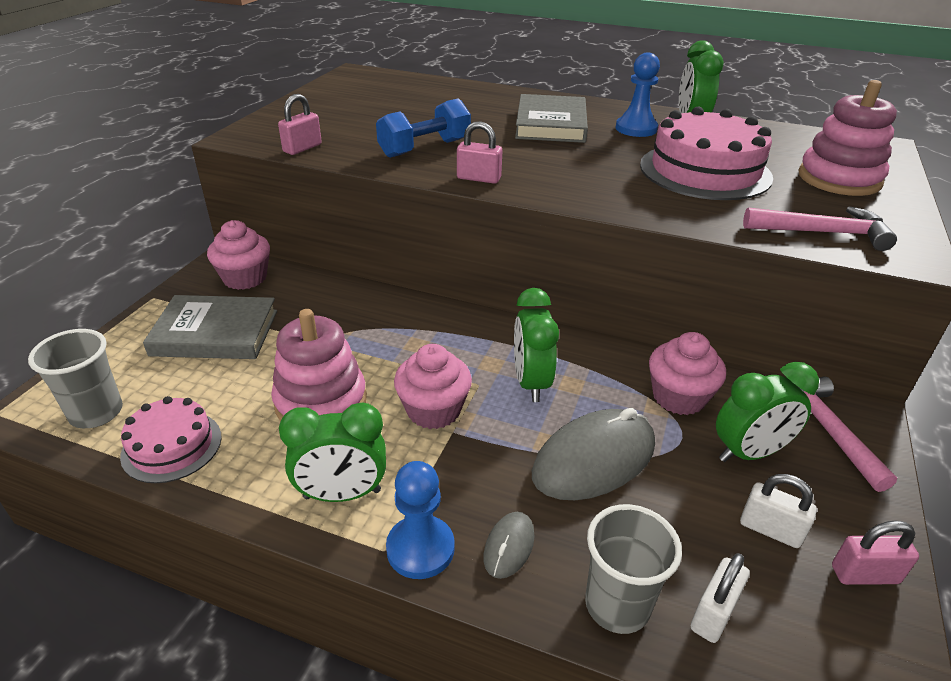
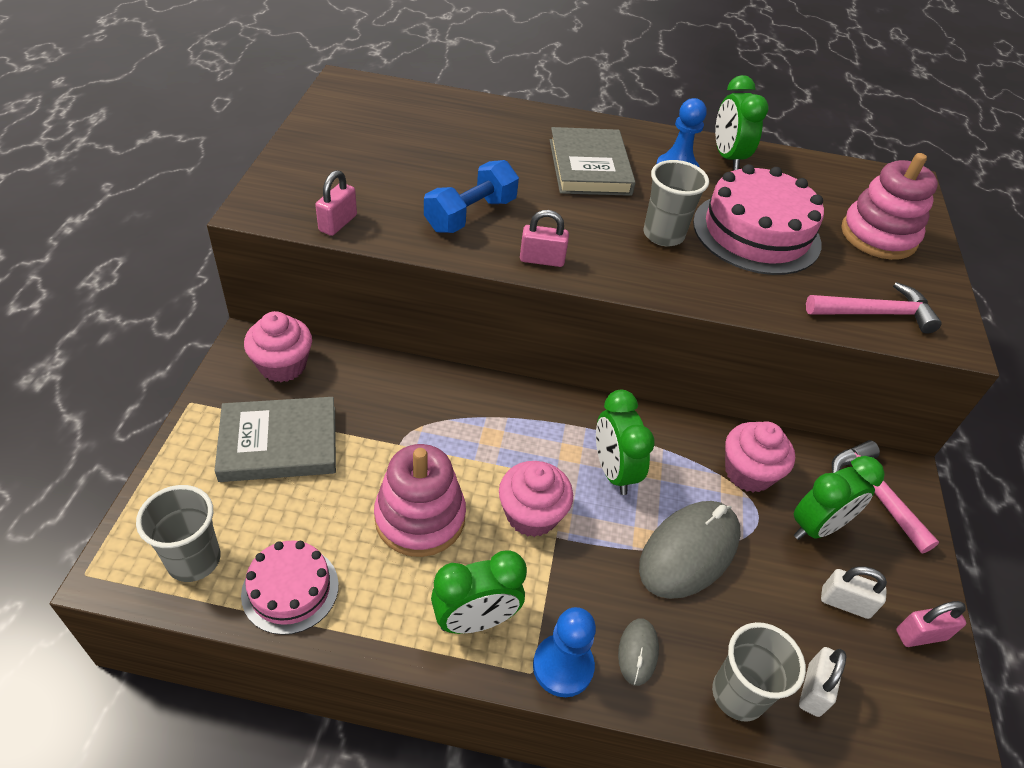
camera: 15 degrees left, 10 degrees up
none -> grey cup [644,160,709,246]

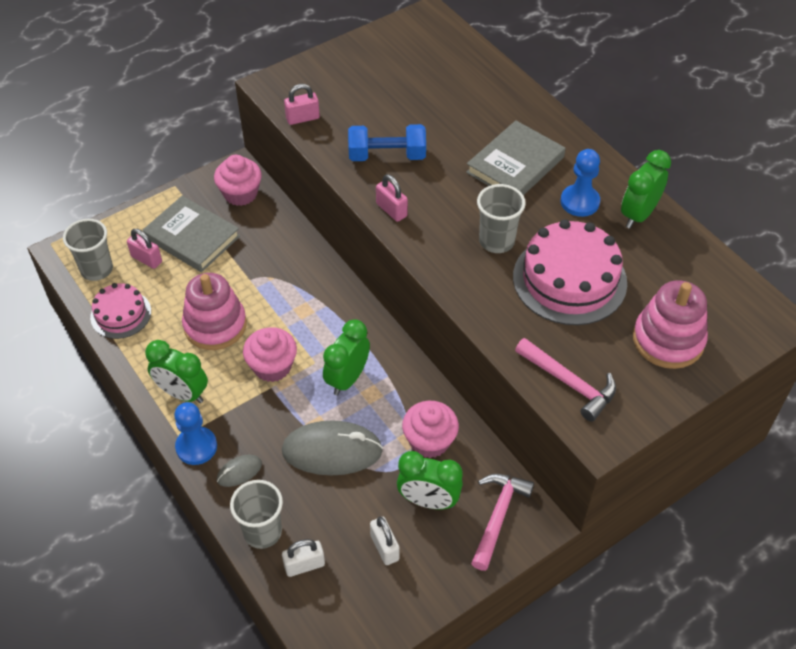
camera: 50 degrees right, 5 degrees up
pink padlock [896,601,966,647] -> pink padlock moved to [127,229,162,269]

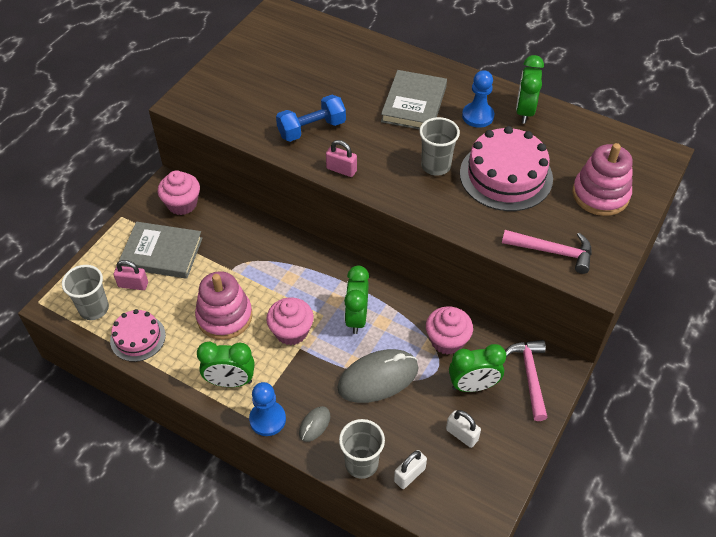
camera: 25 degrees left, 0 degrees up
pink padlock [284,84,320,125] -> none

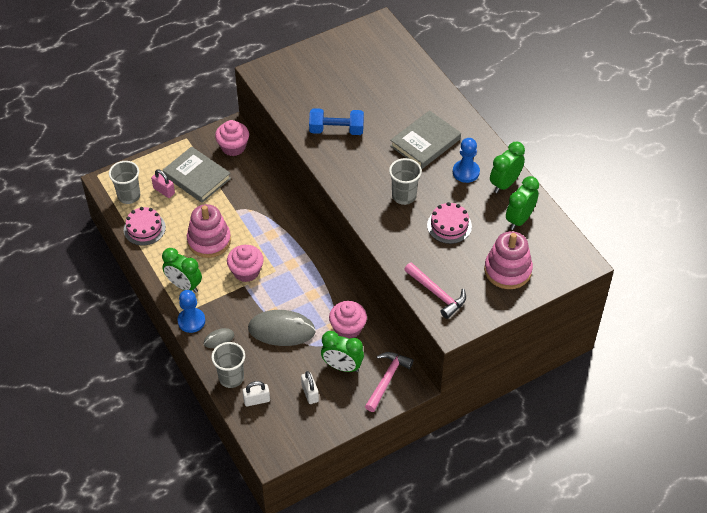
camera: 30 degrees right, 0 degrees up
pink padlock [326,140,357,177] -> none
green clock [344,266,369,334] -> green clock moved to [506,176,539,230]
pink cake [460,126,553,211] -> pink cake [427,202,472,244], size x0.58

